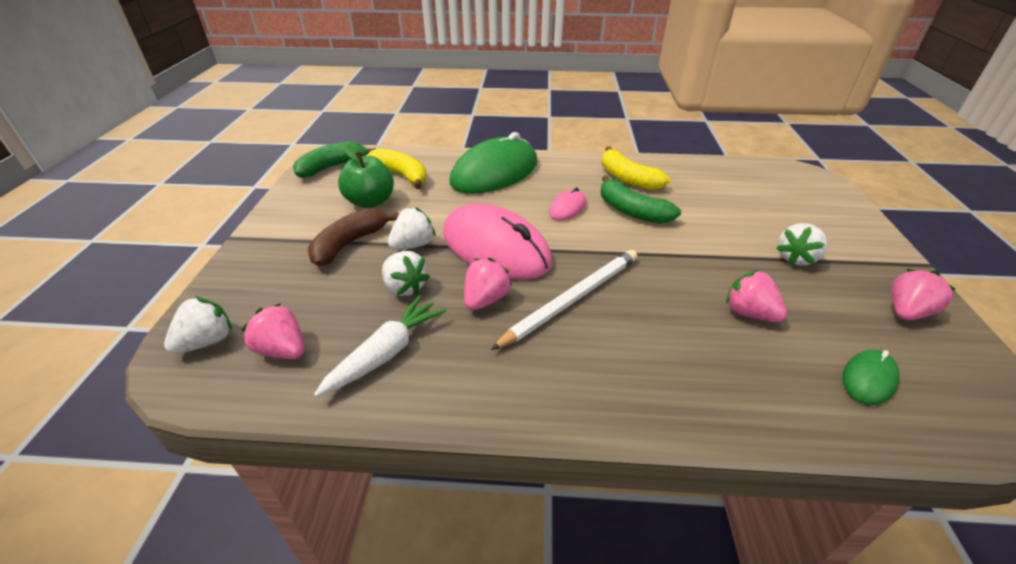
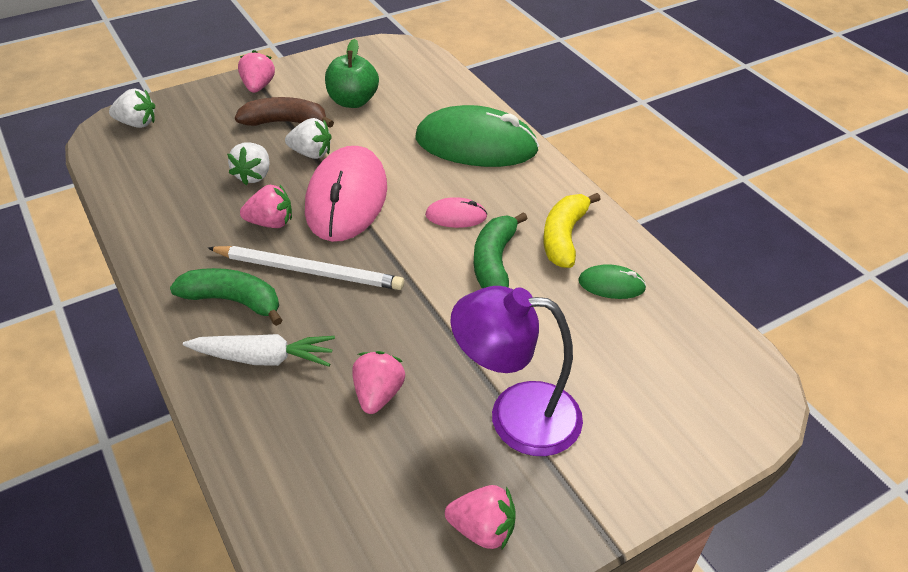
camera: 55 degrees right, 5 degrees up
pink strawberry [241,303,304,359] -> pink strawberry moved to [238,50,275,93]
green banana [293,141,376,178] -> green banana moved to [170,268,282,326]
white carrot [314,295,446,397] -> white carrot moved to [183,334,335,367]
yellow banana [366,149,427,189] -> none
white strawberry [776,223,827,266] -> purple lamp [451,286,583,456]
green mouse [842,350,900,405] -> green mouse moved to [578,264,646,299]

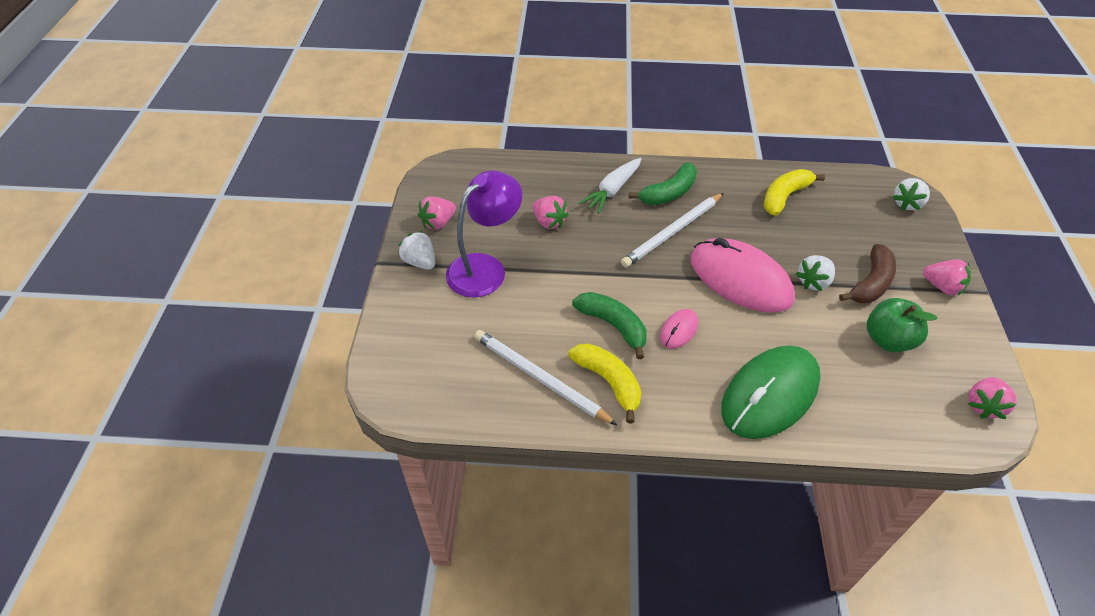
camera: 125 degrees right, 5 degrees up
white strawberry [227,143,270,185] -> white strawberry moved to [398,231,435,270]
pink strawberry [240,185,292,228] -> pink strawberry moved to [968,377,1016,419]
green mouse [578,264,646,299] -> white pencil [474,330,617,425]
none -> yellow banana [764,169,825,216]

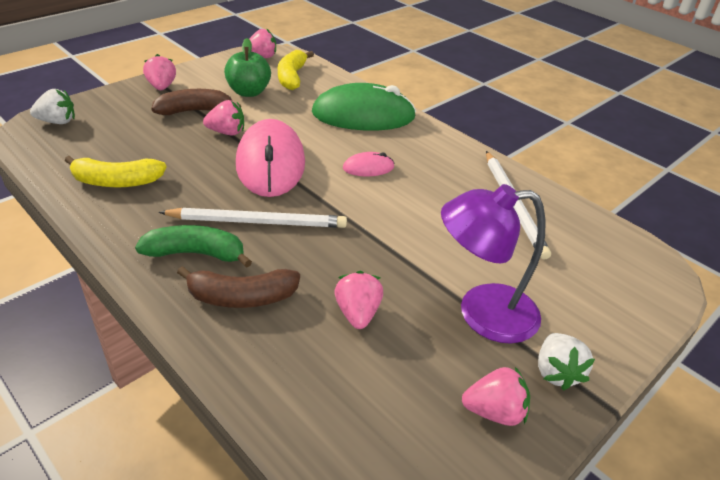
camera: 140 degrees left, 10 degrees down
yellow banana [568,343,641,424] -> yellow banana moved to [278,50,314,90]
green banana [572,292,647,359] -> none
white carrot [579,158,641,213] -> brown banana [177,266,300,308]
white strawberry [796,255,835,291] -> pink strawberry [203,100,244,135]

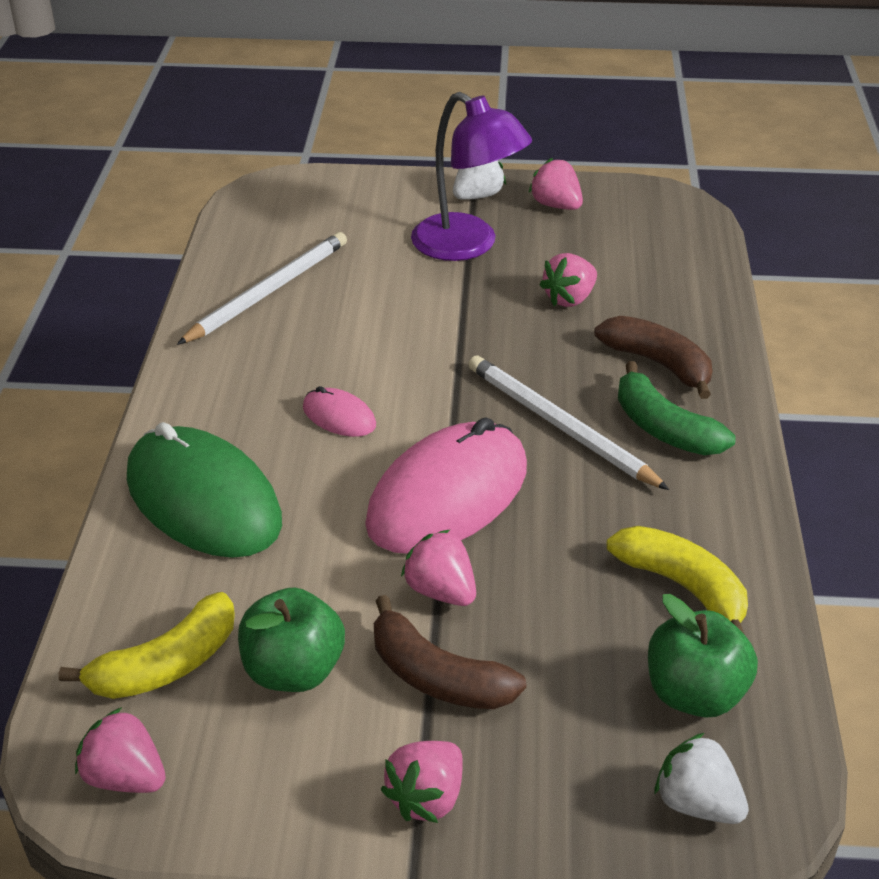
camera: 130 degrees left, 0 degrees up
none -> green apple [648,594,758,718]

